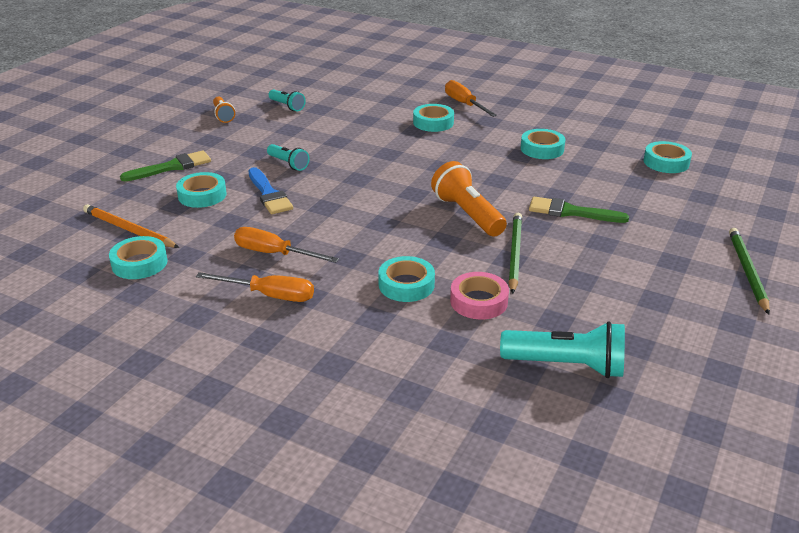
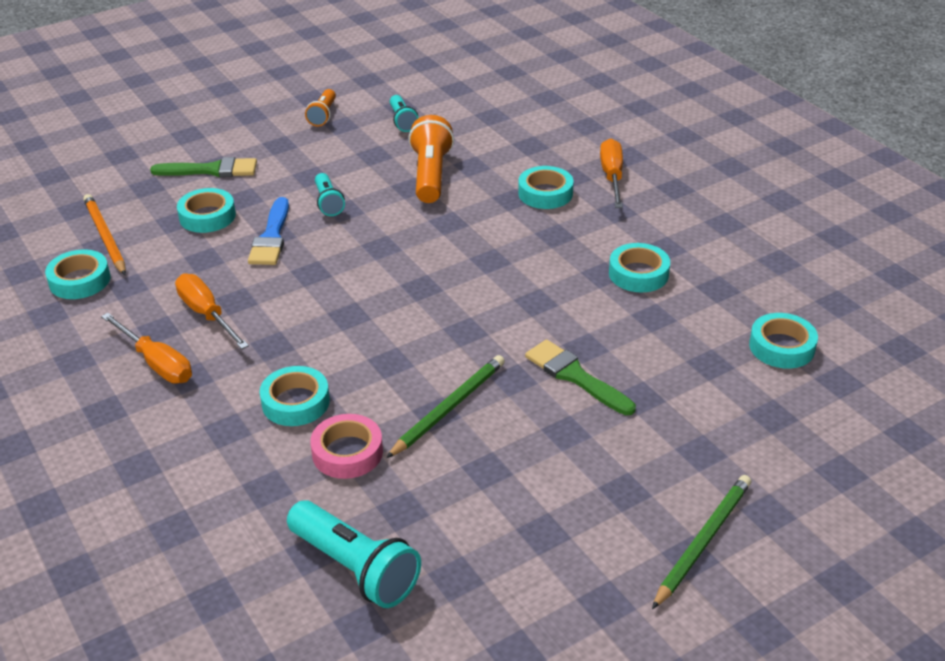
camera: 30 degrees right, 5 degrees up
orange flashlight [431,161,507,236] -> orange flashlight moved to [408,115,454,203]

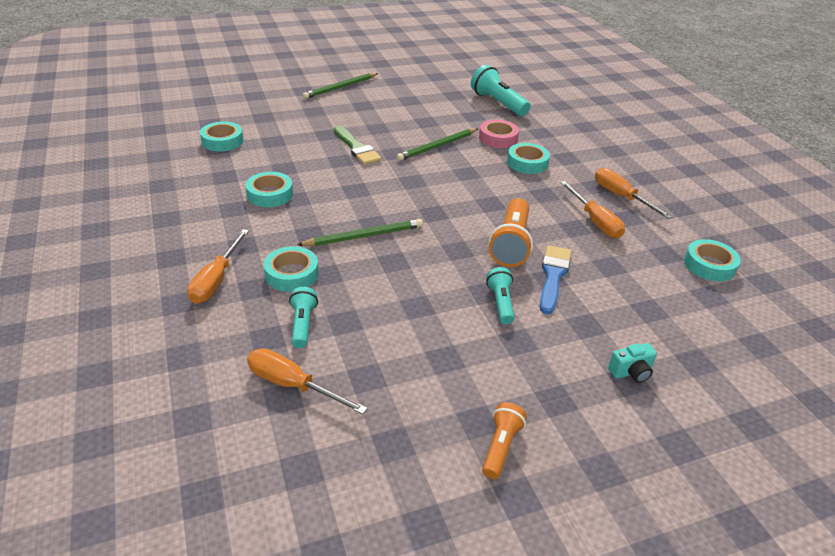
camera: 170 degrees left, 0 degrees up
orange pencil [83,194,126,275] -> none
green brush [150,157,257,177] -> turquoise camera [608,343,657,383]
turquoise tape [177,188,236,233] -> none
turquoise flashlight [390,95,419,132] -> turquoise flashlight moved to [289,287,318,348]
orange flashlight [408,115,454,203] -> orange flashlight moved to [489,198,533,267]
none -> orange screwdriver [247,348,368,414]
none -> green pencil [297,219,423,246]

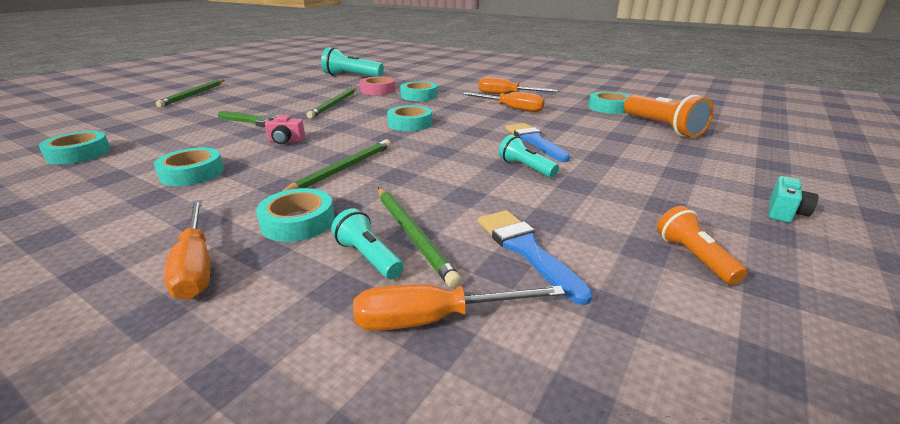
camera: 35 degrees left, 10 degrees down
orange flashlight [489,198,533,267] -> orange flashlight moved to [624,95,714,138]
turquoise camera [608,343,657,383] -> turquoise camera moved to [769,176,818,223]
none -> pink camera [265,115,305,144]
none -> green pencil [378,188,462,288]
none -> turquoise tape [387,105,432,131]
none -> blue brush [478,210,593,305]

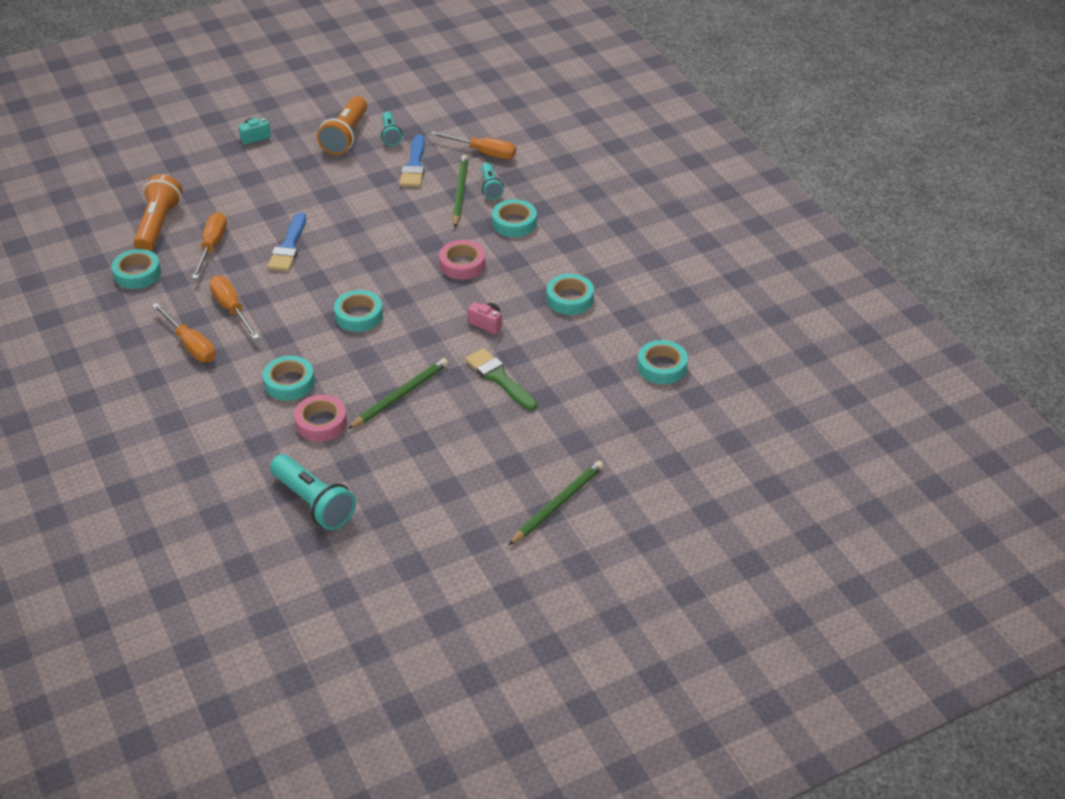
camera: 150 degrees left, 15 degrees up
orange screwdriver [164,200,210,299] -> orange screwdriver moved to [192,212,227,279]
green pencil [281,139,391,192] -> pink tape [439,240,485,280]
turquoise flashlight [499,135,559,178] -> turquoise flashlight moved to [381,111,402,146]
orange flashlight [657,206,747,285] -> orange flashlight [317,96,367,155], size x1.72

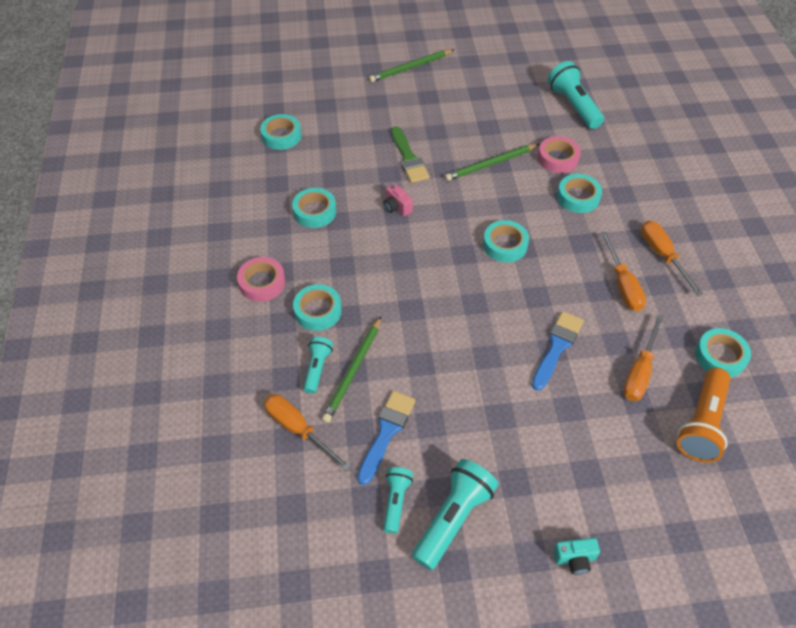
camera: 160 degrees left, 10 degrees up
orange flashlight [317,96,367,155] -> turquoise flashlight [412,459,499,570]
pink tape [439,240,485,280] -> pink tape moved to [237,257,285,302]

